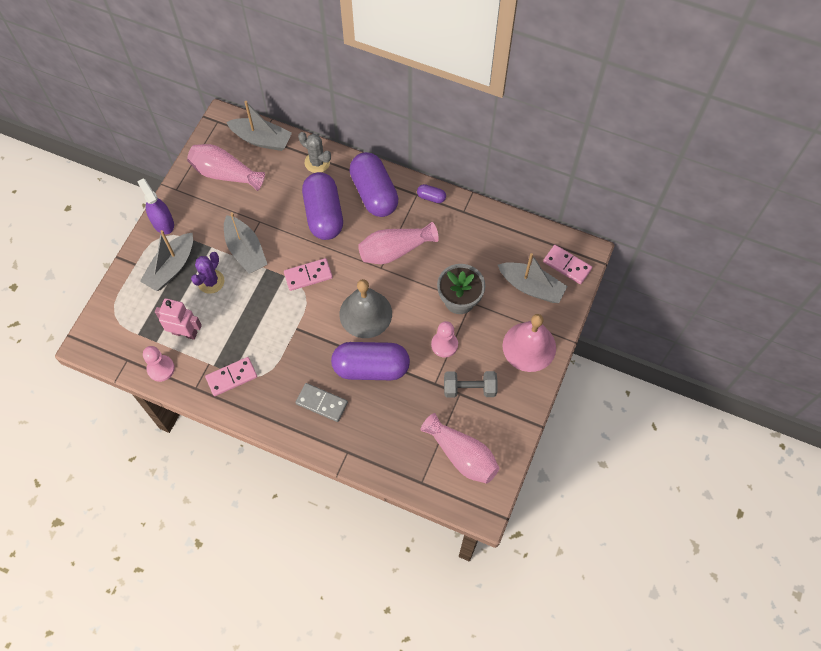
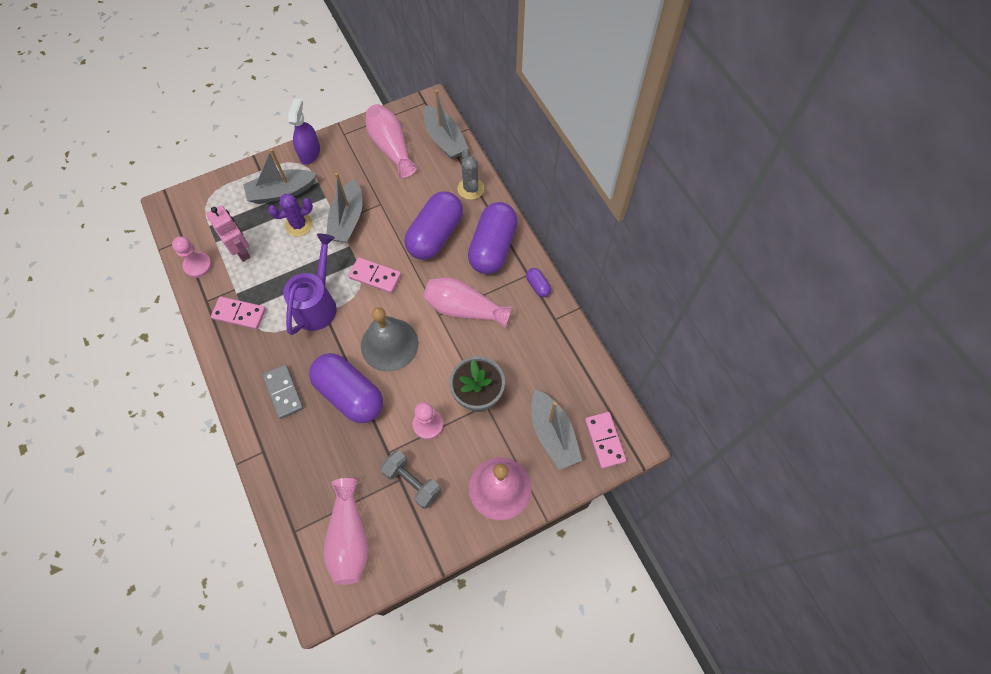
camera: 40 degrees right, 0 degrees up
none -> purple watering can [283,234,337,335]

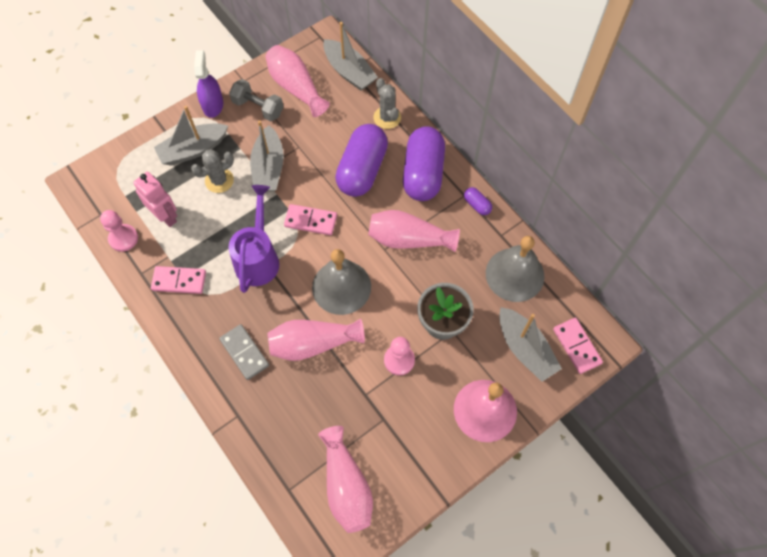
camera: 10 degrees left, 0 degrees up
purple cactus [268,194,313,236] -> grey cactus [191,149,234,193]
purple capsule [309,353,383,423] -> pink vase [267,319,365,361]
grey dumbbell [380,450,441,509] -> grey dumbbell moved to [229,79,284,121]
none -> grey bell [486,236,544,302]

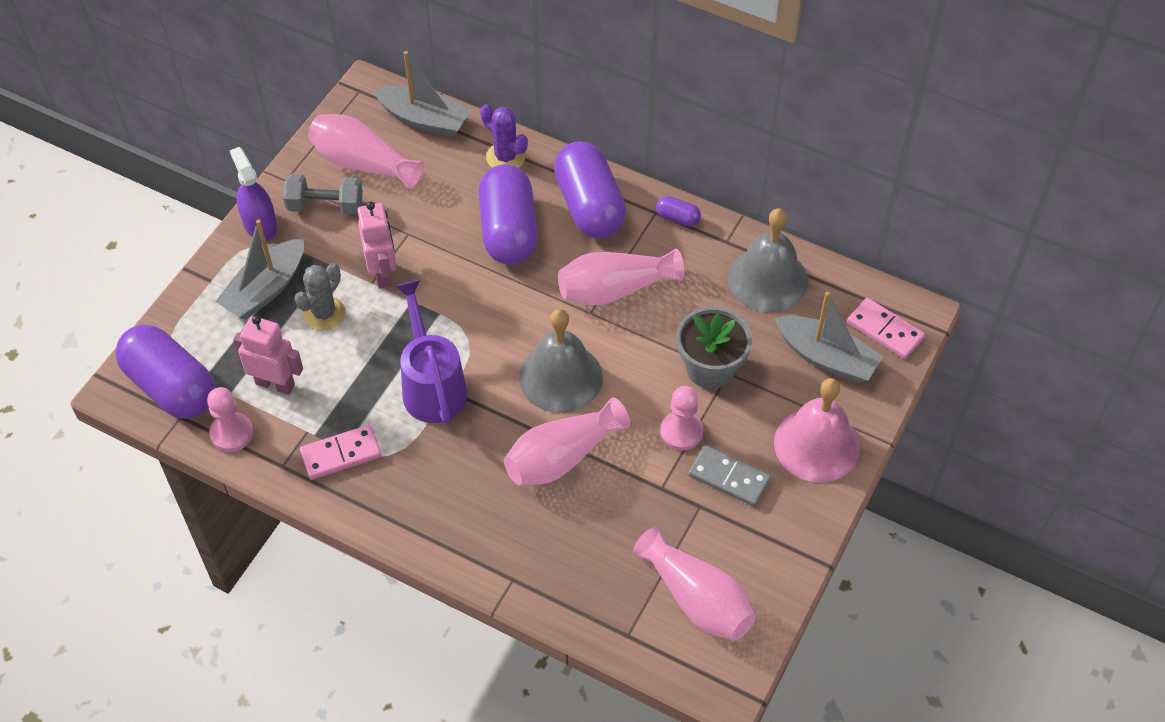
camera: 25 degrees left, 10 degrees down
grey domino [219,324,269,380] -> grey domino moved to [688,445,771,507]
grey boat [250,120,284,191] -> pink robot [357,201,396,289]
pink domino [284,204,337,235] -> none
grey cactus [374,78,401,129] -> purple cactus [480,104,528,168]
none -> purple capsule [115,325,215,419]

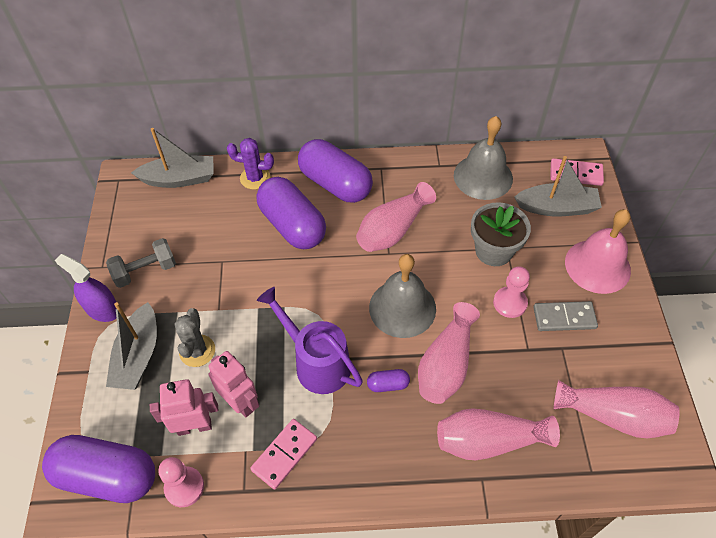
camera: 30 degrees left, 0 degrees up
pink vase [308,114,424,190] -> pink vase moved to [437,408,560,460]
pink robot [357,201,396,289] -> pink robot moved to [208,351,259,417]
purple capsule [656,196,701,226] -> purple capsule moved to [367,369,410,392]

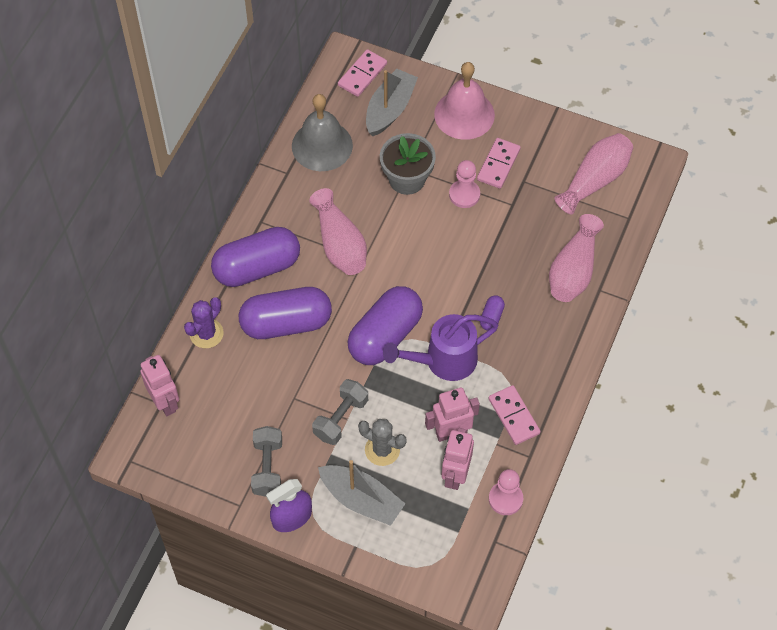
camera: 65 degrees left, 5 degrees up
purple capsule [42,435,155,503] -> purple capsule moved to [347,286,423,365]
grey boat [131,128,213,188] -> pink robot [140,355,179,416]
grey bell [369,254,436,338] -> none
pink vase [418,302,480,404] -> none
grey domino [533,301,598,331] -> pink domino [477,138,521,189]
none -> grey dumbbell [312,379,368,445]

